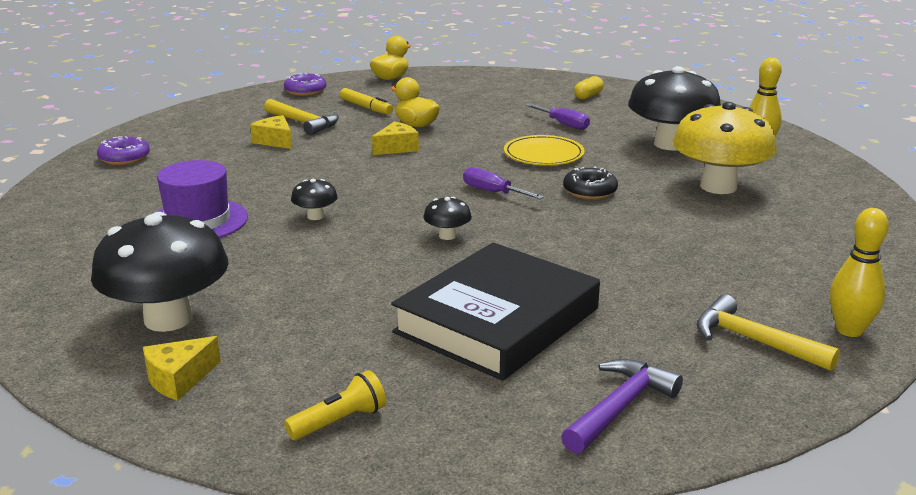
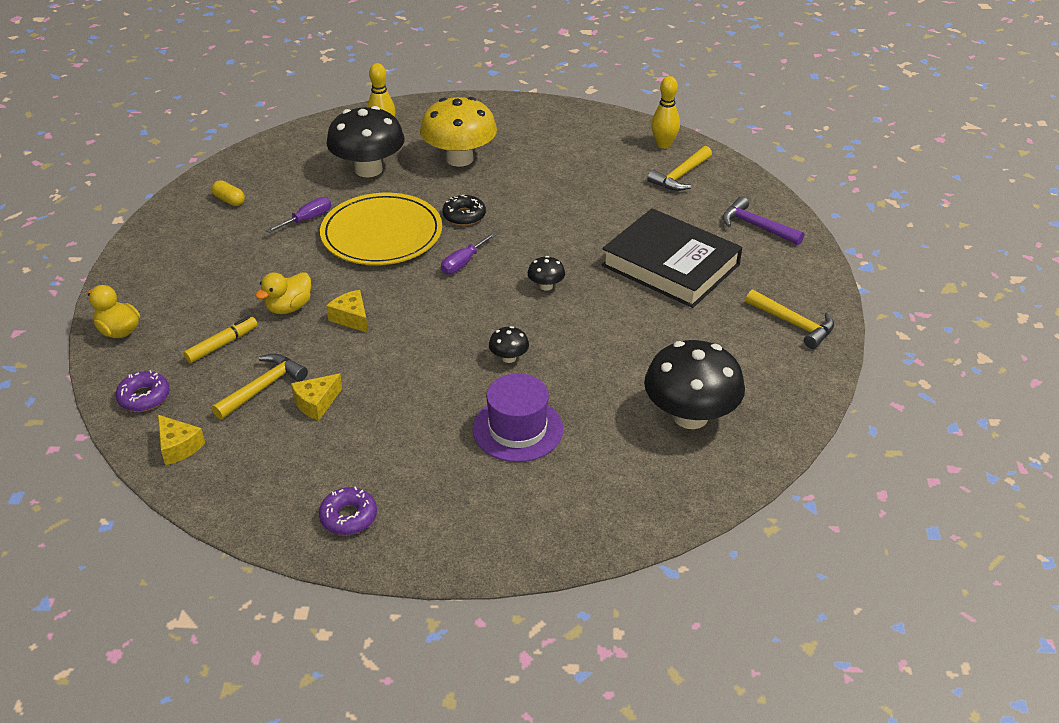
camera: 90 degrees left, 15 degrees up
yellow cheese [143,336,221,401] -> yellow cheese moved to [158,415,205,465]
yellow flashlight [284,370,386,440] -> yellow hammer [746,290,834,349]
yellow plate [504,135,585,165] -> yellow plate [320,193,442,265], size x1.70

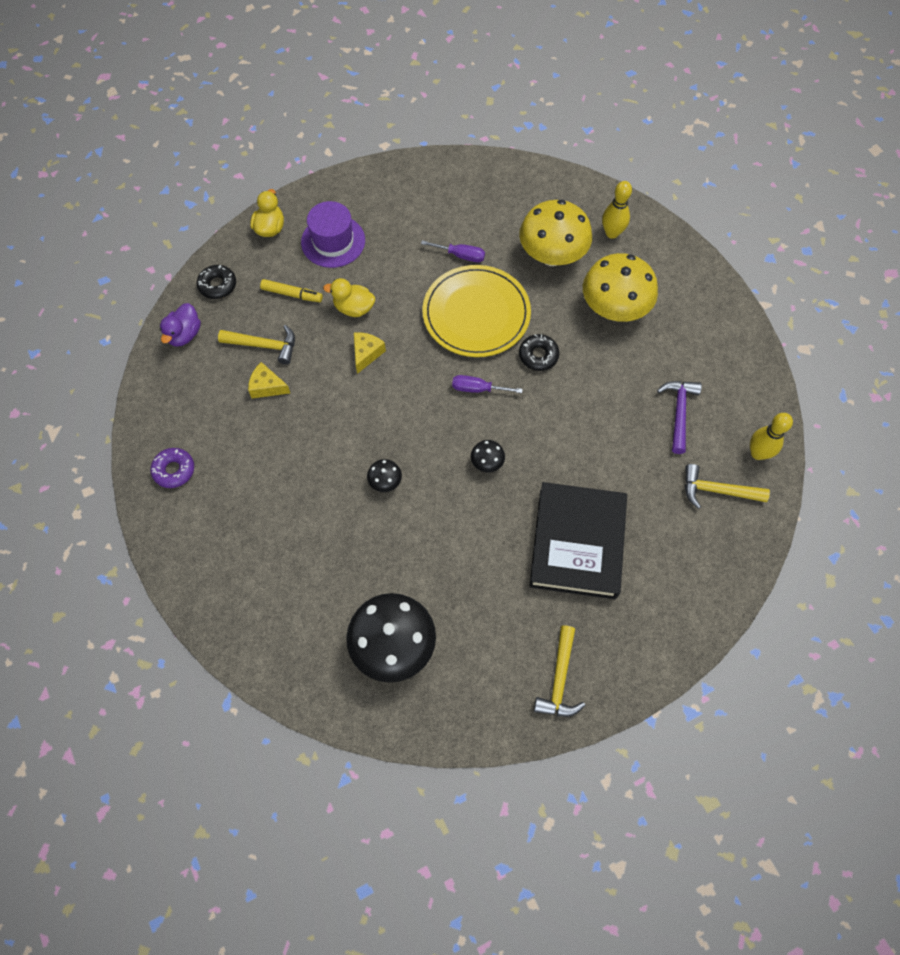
camera: 60 degrees right, 25 degrees up
purple donut [115,370,170,412] -> black donut [197,265,236,299]
yellow cheese [158,415,205,465] -> purple duck [160,303,201,347]
yellow capsule [212,180,245,206] -> none
black mushroom [326,106,405,177] -> yellow mushroom [519,200,592,266]
purple hat [472,373,563,462] -> purple hat moved to [301,201,365,268]
purple hammer [722,197,804,245] -> purple hammer moved to [657,381,702,454]

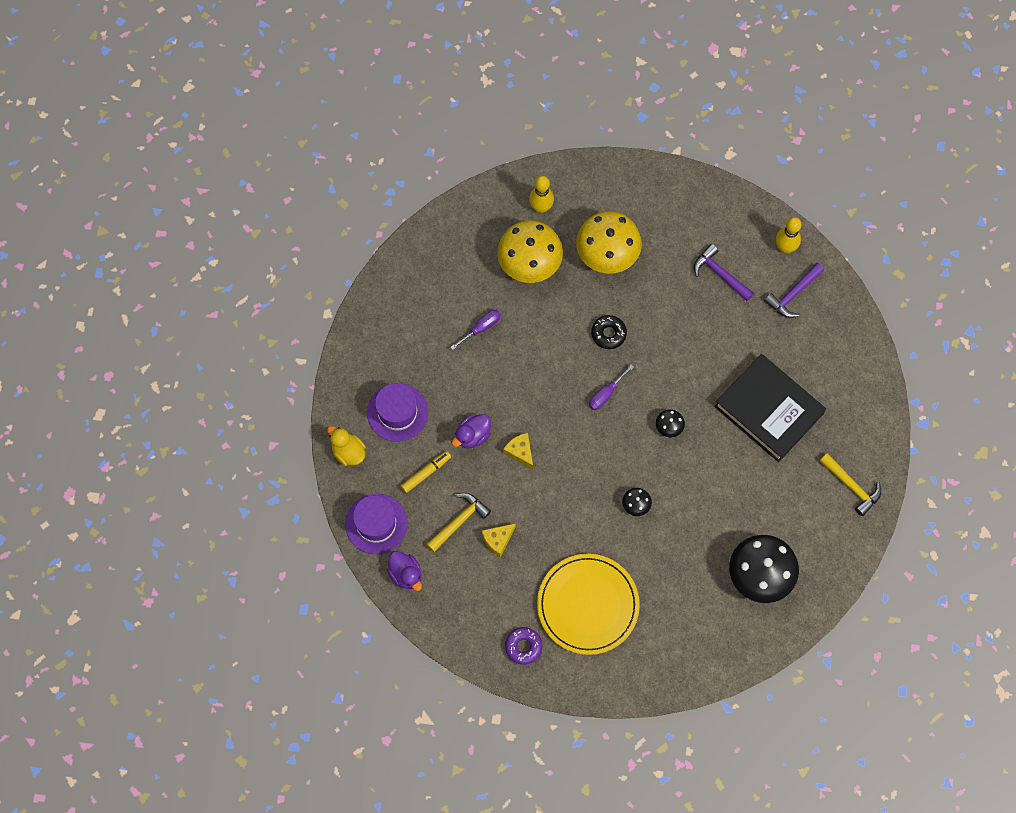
camera: 55 degrees left, 5 degrees up
black donut [197,265,236,299] -> purple hat [345,494,408,554]
yellow duck [323,278,375,317] -> purple duck [452,414,491,449]
yellow plate [422,265,531,357] -> yellow plate moved to [537,554,640,655]
yellow hammer [685,464,770,509] -> purple hammer [764,263,824,318]

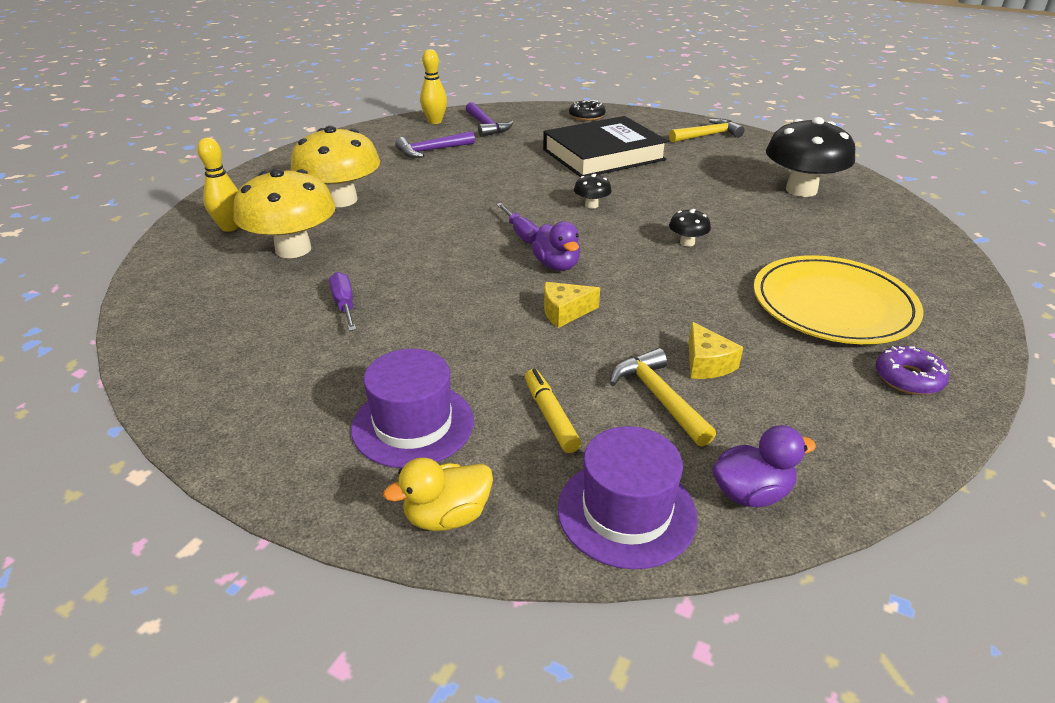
camera: 70 degrees left, 35 degrees down
purple duck [452,414,491,449] -> purple duck moved to [532,221,580,271]
black donut [591,315,627,349] -> black donut moved to [569,100,606,121]

